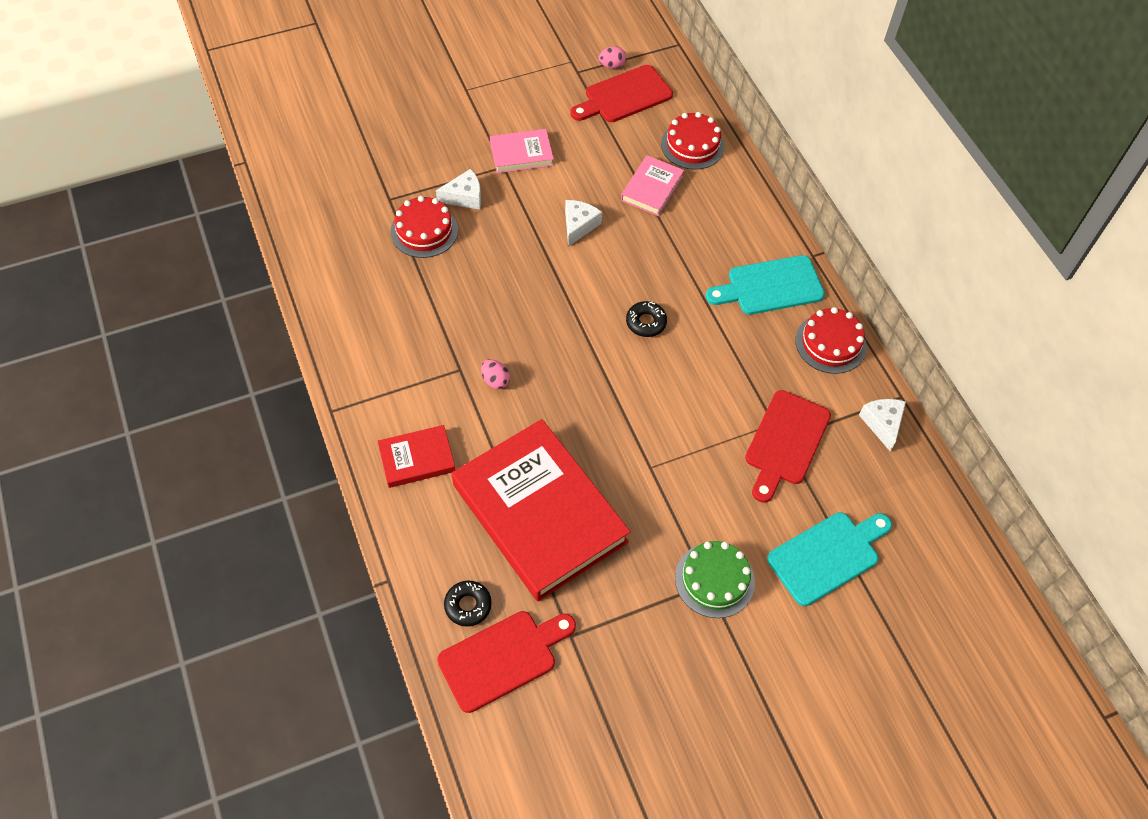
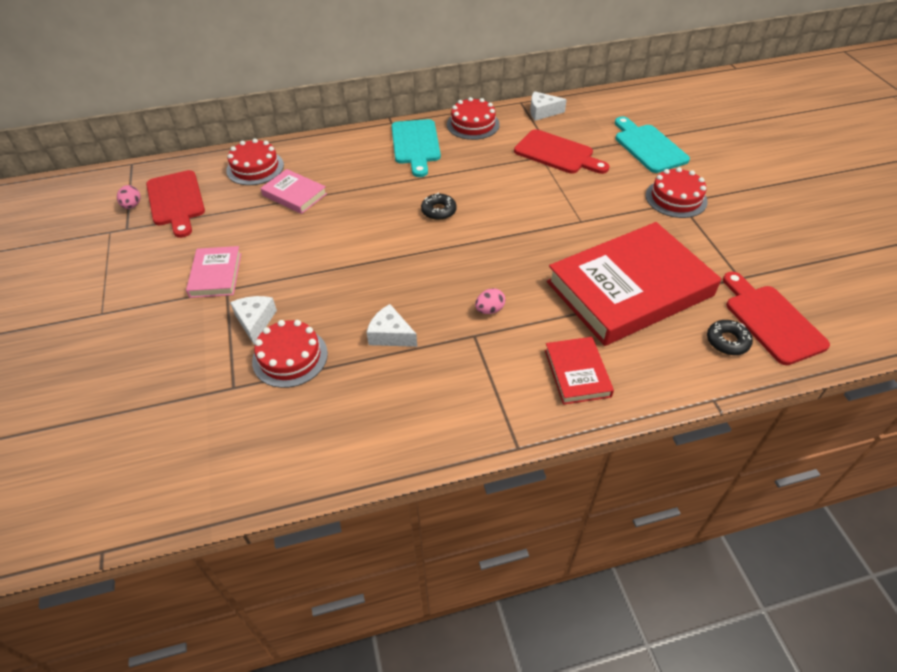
camera: 80 degrees left, 10 degrees down
white cheese [565,200,602,247] -> white cheese moved to [367,304,417,347]
green cake [675,541,755,618] -> red cake [646,167,708,218]

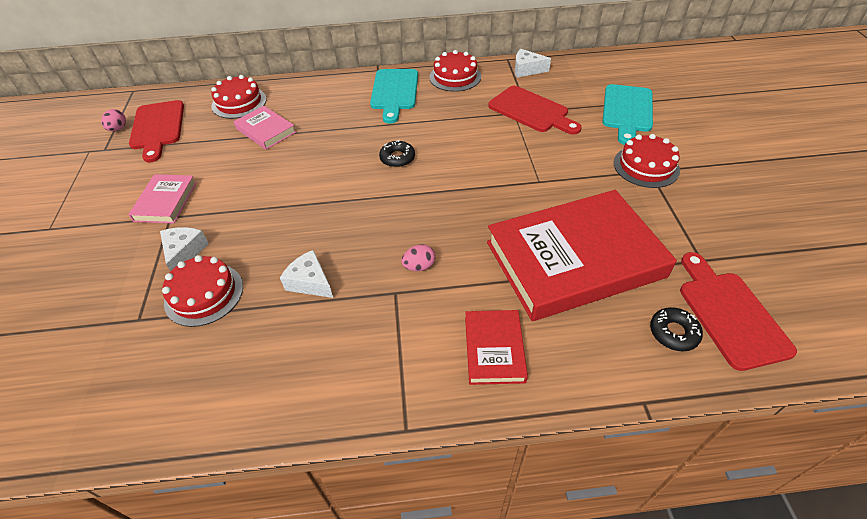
camera: 10 degrees right, 0 degrees up
turquoise cutting board [615,116,690,173] -> turquoise cutting board turned 150 degrees counterclockwise [603,84,653,145]

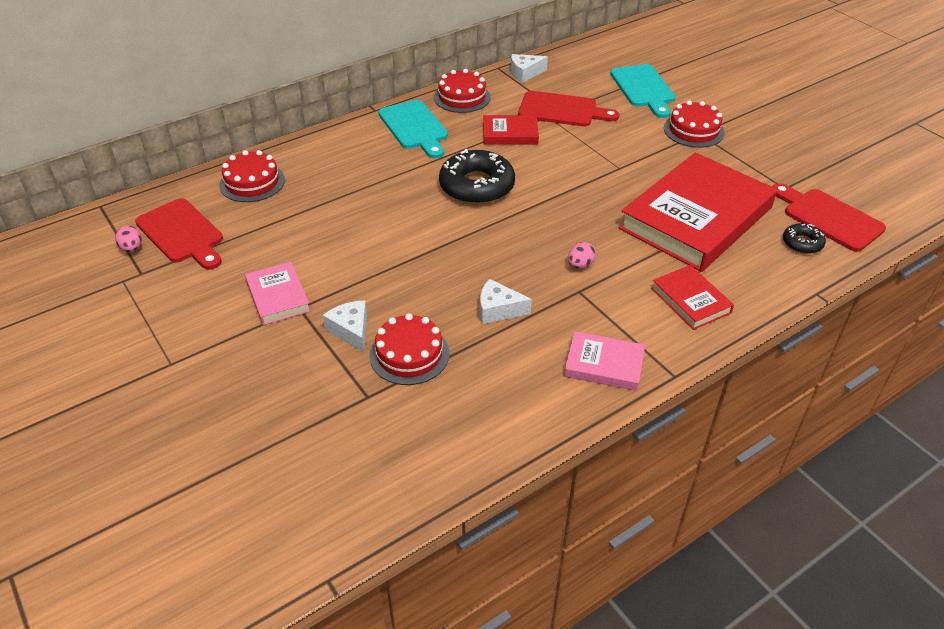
camera: 30 degrees left, 5 degrees down
pink book [234,106,296,150] -> pink book moved to [564,331,645,391]
black donut [379,140,415,167] -> black donut [439,149,515,204], size x2.01
none -> red book [483,115,539,145]

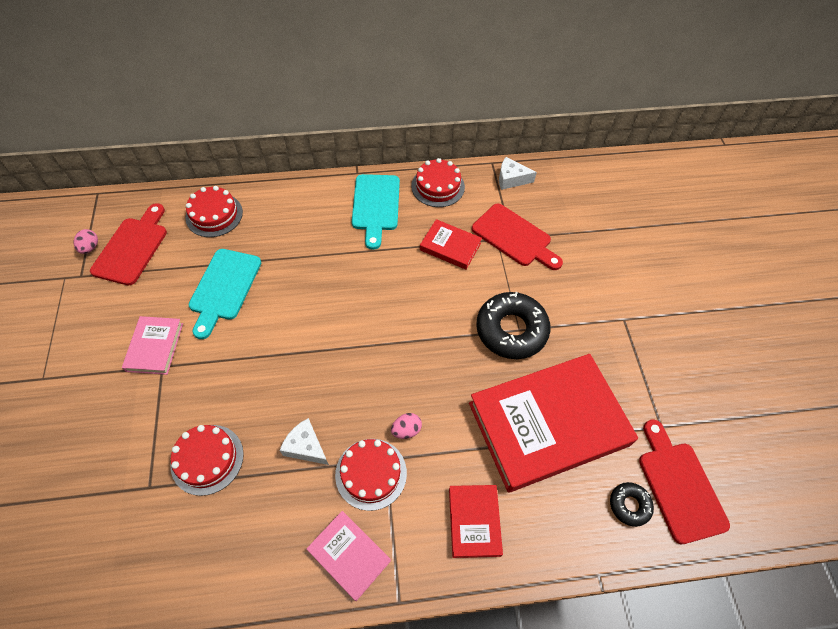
camera: 25 degrees right, 15 degrees up
red cutting board [135,198,223,270] -> red cutting board turned 150 degrees counterclockwise [90,203,167,285]
white cheese [322,300,367,352] -> none
black donut [439,149,515,204] -> black donut moved to [476,292,550,359]
turquoise cutting board [610,64,676,118] -> turquoise cutting board moved to [189,249,261,339]
red cake [664,100,725,148] -> red cake moved to [335,439,407,511]

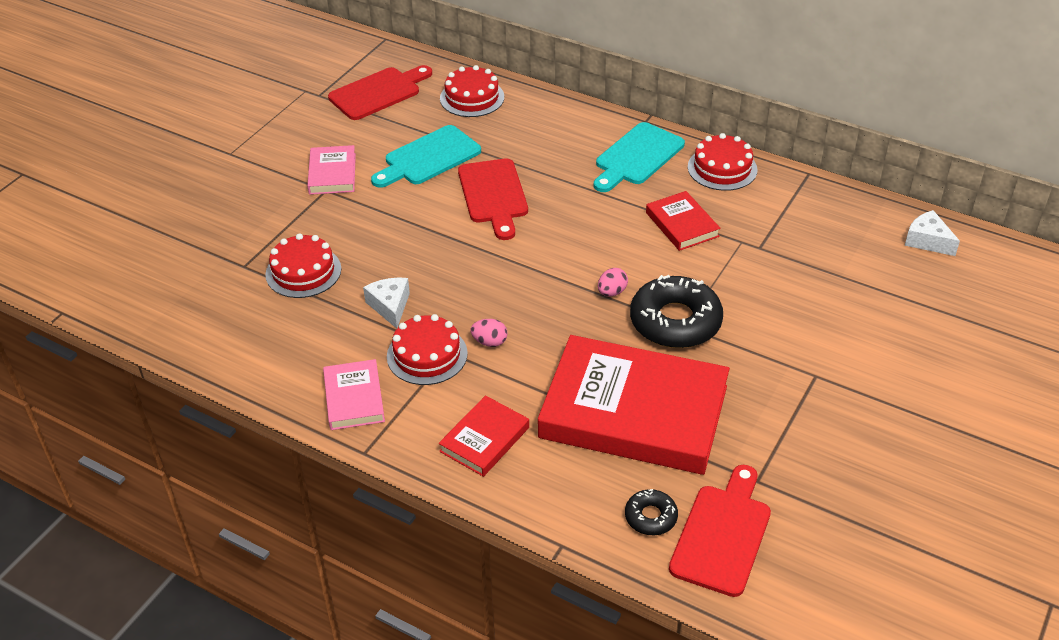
camera: 40 degrees right, 15 degrees down
pink egg [74,229,98,254] -> pink egg moved to [598,268,628,297]
pink book [122,316,183,375] -> pink book turned 45 degrees counterclockwise [307,145,356,195]
red cutting board [472,203,563,270] -> red cutting board moved to [458,158,528,240]
white cheese [499,157,537,190] -> white cheese moved to [905,210,960,256]

